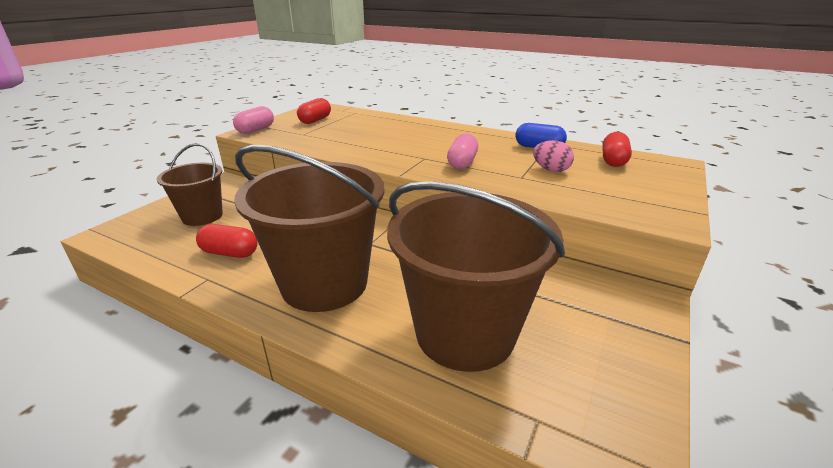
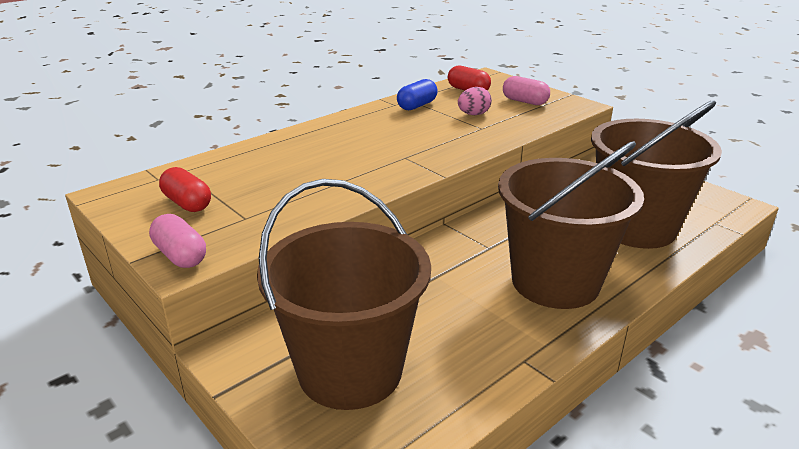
camera: 70 degrees left, 0 degrees up
brown bucket [157,144,223,226] -> brown bucket [257,179,431,410], size x1.77
red capsule [196,224,258,258] -> none
pink capsule [447,133,478,169] -> pink capsule moved to [503,76,550,105]

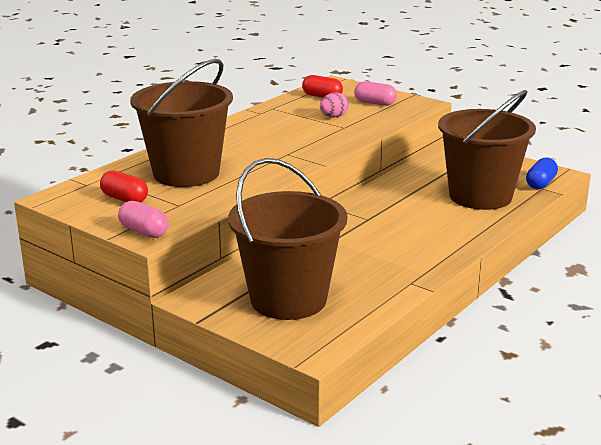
camera: 10 degrees left, 5 degrees down
blue capsule [397,79,438,110] -> blue capsule moved to [526,157,558,189]
brown bucket [498,141,644,309] -> brown bucket moved to [130,59,233,187]

